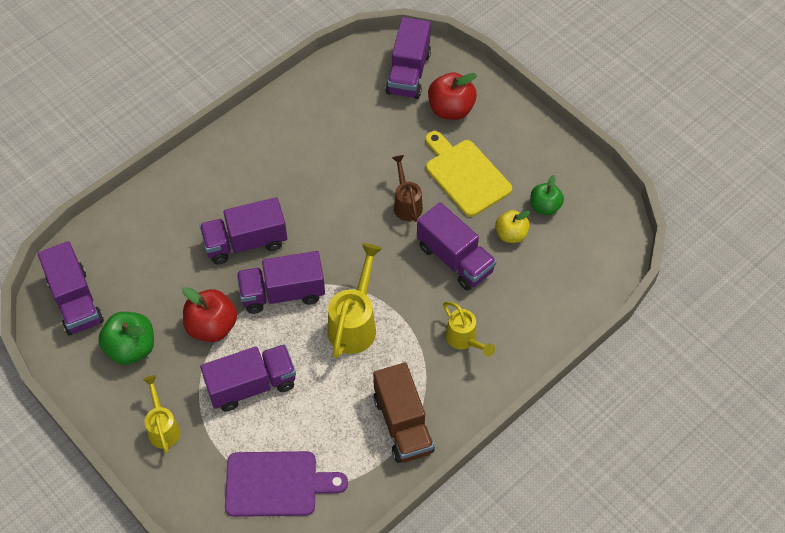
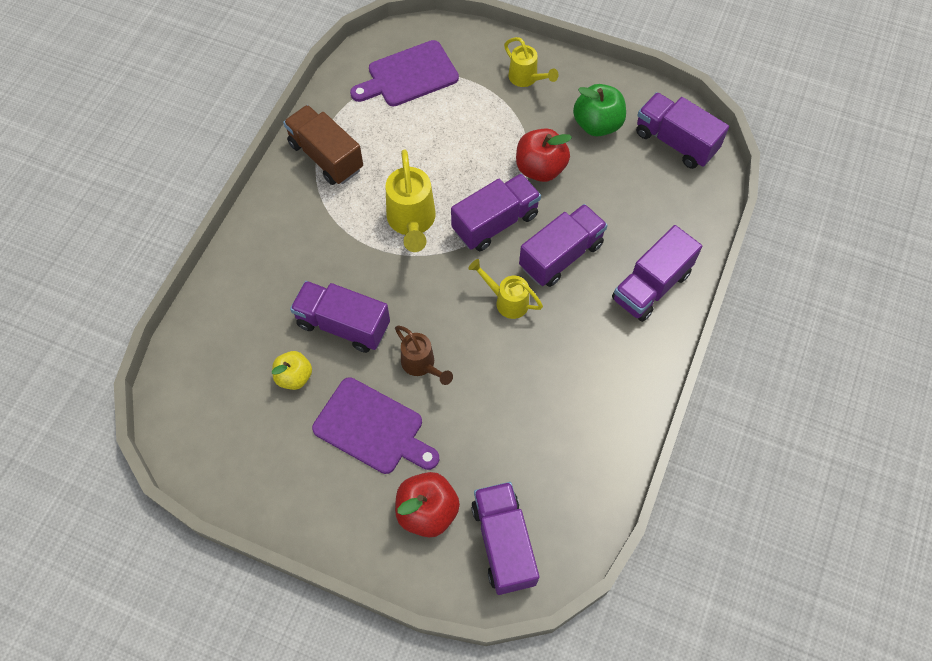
camera: 155 degrees right, 5 degrees up
purple truck [200,344,296,412] -> purple truck moved to [612,225,702,322]
yellow cutting board [425,131,512,217] -> purple cutting board [312,377,439,474]
yellow watering can [443,301,495,357] -> yellow watering can moved to [469,259,543,319]
green apple [530,175,564,215] -> none

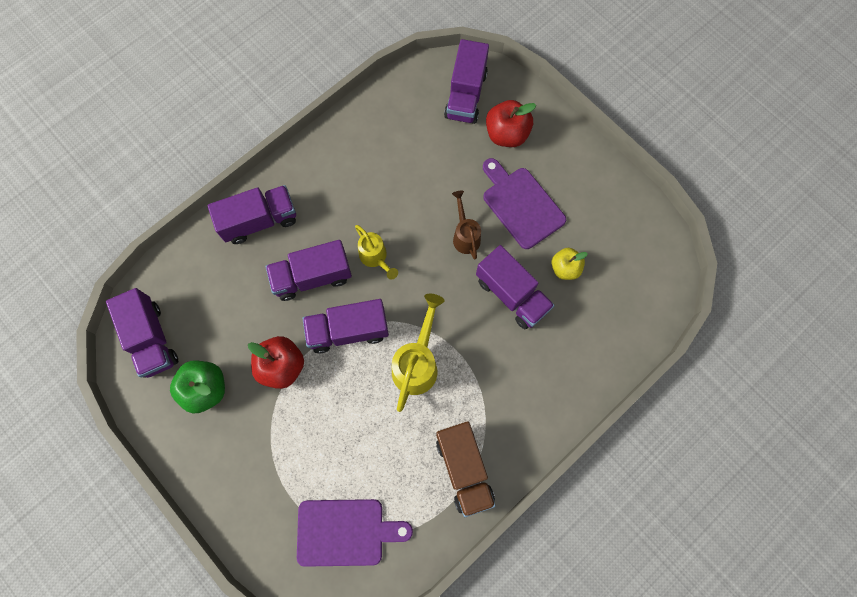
camera: 155 degrees left, 10 degrees up
yellow watering can [504,37,559,87] -> none

